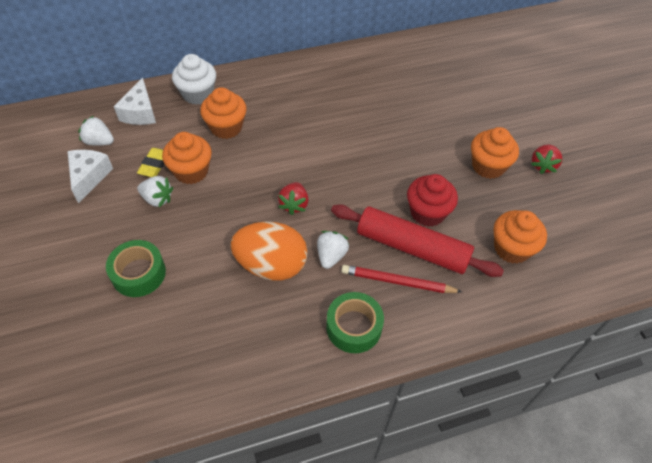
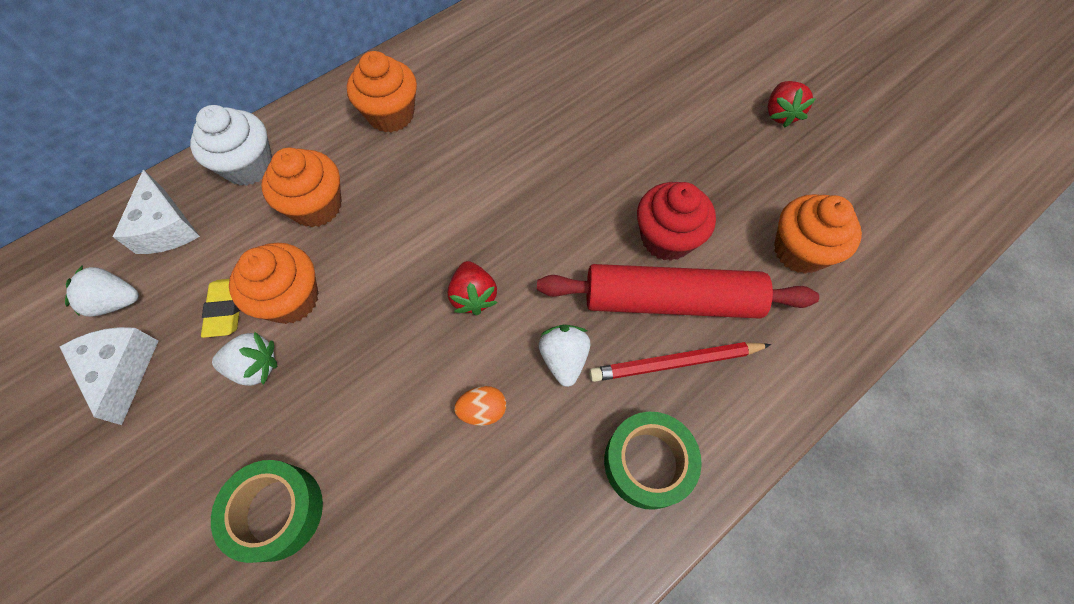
camera: 20 degrees left, 10 degrees up
orange egg [230,222,308,280] -> orange egg [454,386,506,426], size x0.42
orange cupcake [471,127,519,179] -> orange cupcake moved to [347,51,417,132]

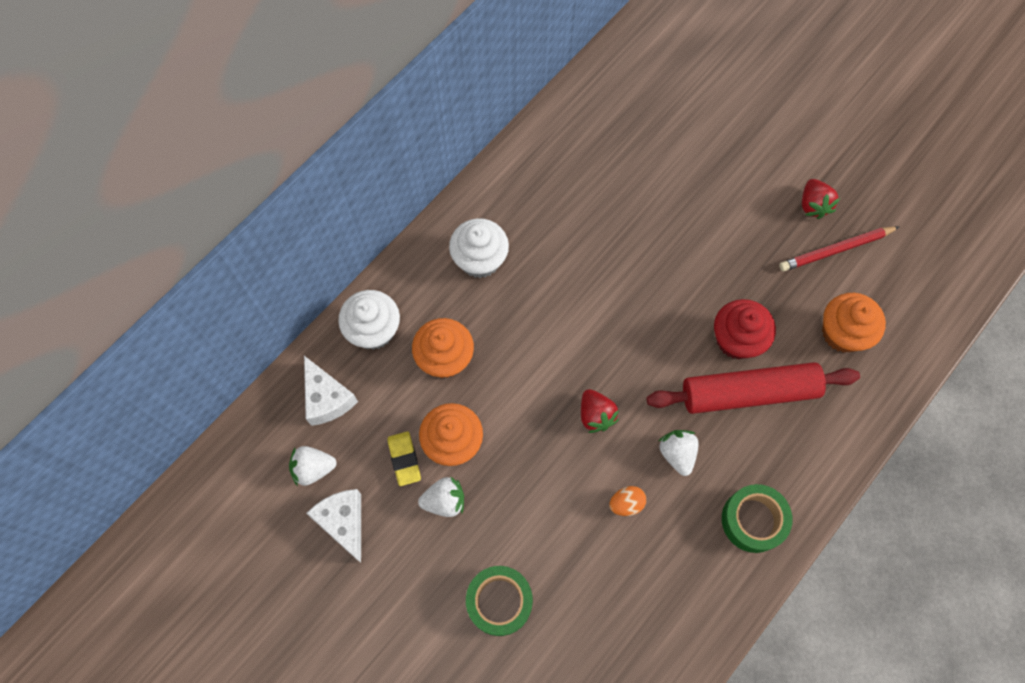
camera: 10 degrees left, 5 degrees up
orange cupcake [347,51,417,132] -> white cupcake [449,218,509,278]
red pencil [589,342,771,382] -> red pencil moved to [779,226,900,272]

